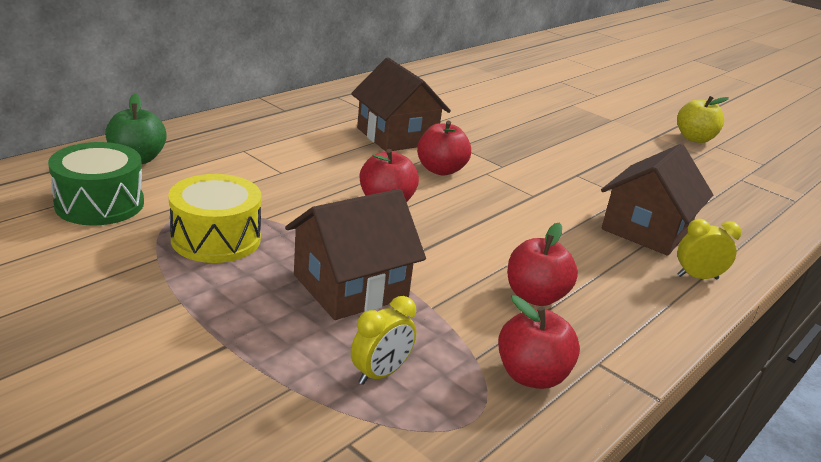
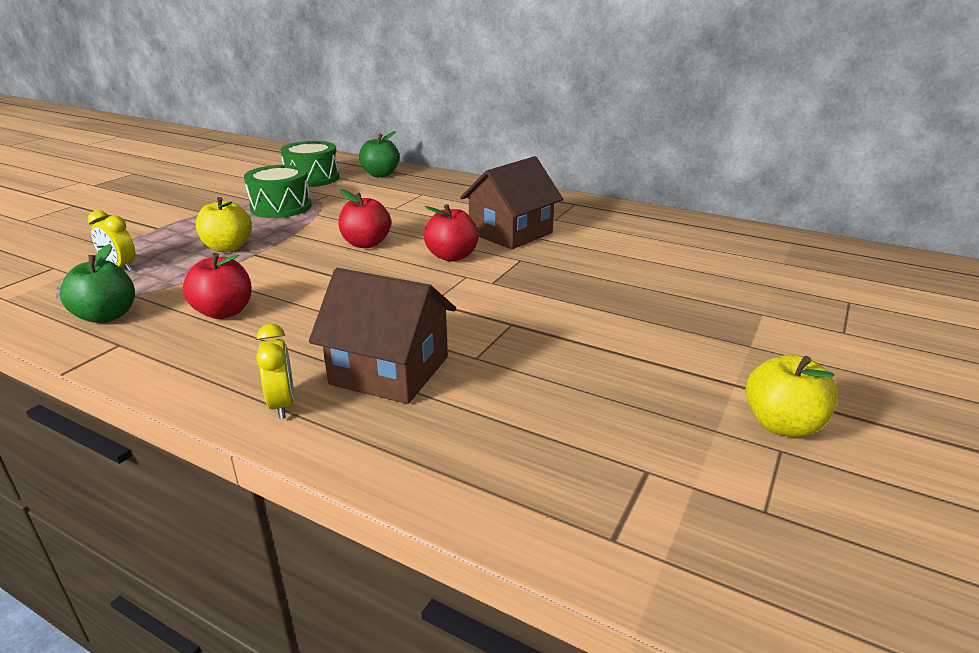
camera: 80 degrees right, 0 degrees up
yellow drum [168,174,261,263] -> green drum [244,165,312,218]
brown house [285,189,426,320] -> yellow apple [196,197,252,252]
red apple [498,295,580,389] -> green apple [60,244,135,323]

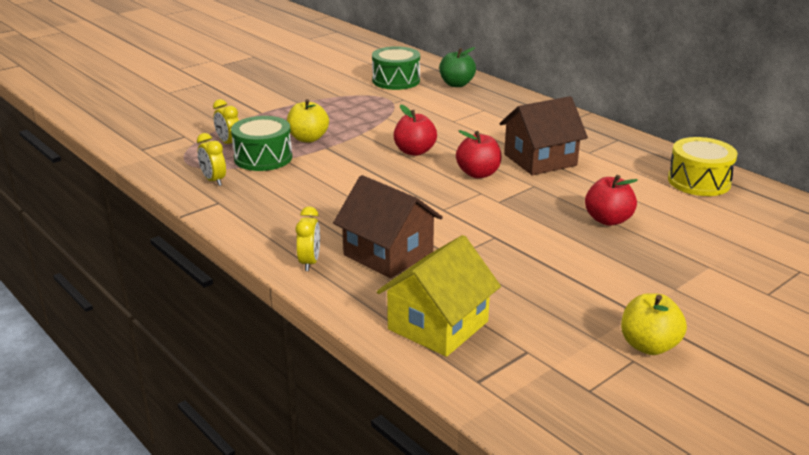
camera: 20 degrees right, 0 degrees up
green apple [60,244,135,323] -> yellow clock [197,133,226,186]
red apple [182,253,252,319] -> red apple moved to [585,175,638,226]
green drum [244,165,312,218] -> green drum moved to [231,116,292,171]
none -> yellow house [377,235,501,357]
none -> yellow drum [668,137,738,196]

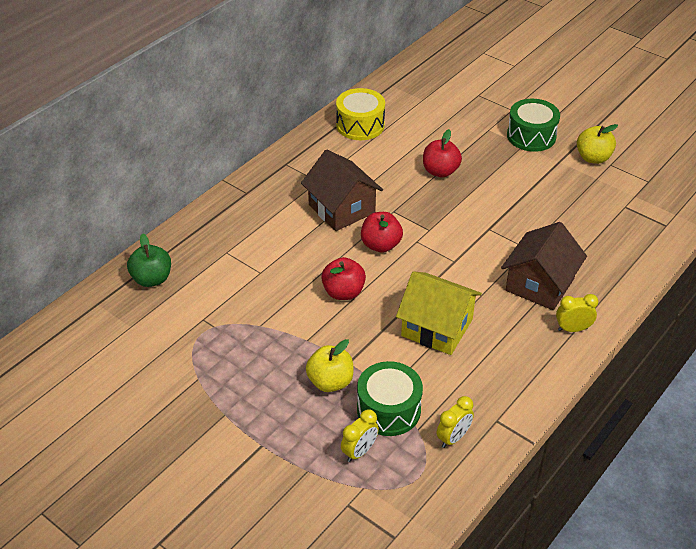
camera: 100 degrees left, 15 degrees up
green drum [372,46,420,90] -> green drum moved to [507,99,560,152]
yellow house [377,235,501,357] -> yellow house moved to [396,271,482,355]

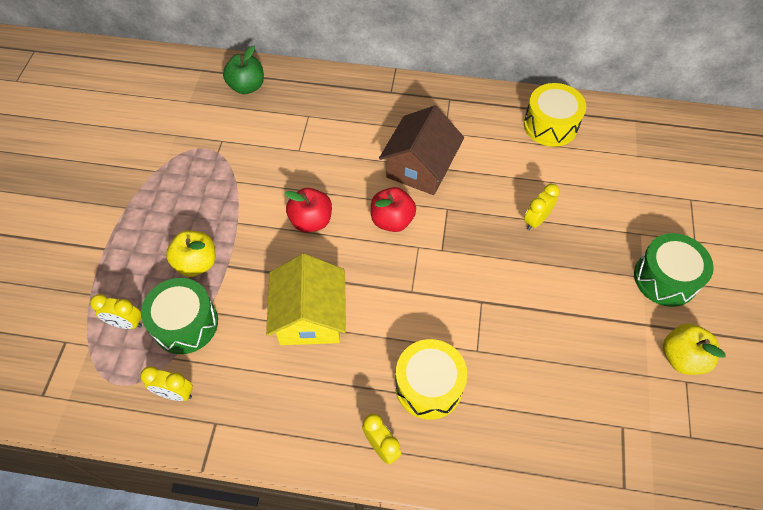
camera: 60 degrees right, 15 degrees up
red apple [423,129,462,177] -> yellow clock [524,184,560,230]
brown house [501,222,587,310] -> yellow drum [395,339,467,420]

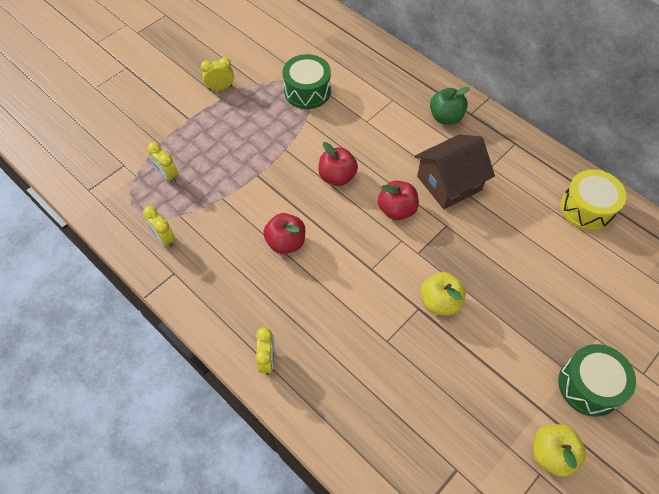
camera: 35 degrees right, 0 degrees up
green drum [141,278,218,354] -> green drum moved to [283,54,331,109]
yellow apple [166,231,216,277] -> yellow apple moved to [421,272,466,315]
green apple [223,46,264,94] -> green apple moved to [430,87,470,124]
yellow house [266,254,346,345] -> red apple [263,213,305,254]
yellow drum [395,339,467,420] -> none
yellow clock [524,184,560,230] -> yellow clock moved to [201,57,234,90]

